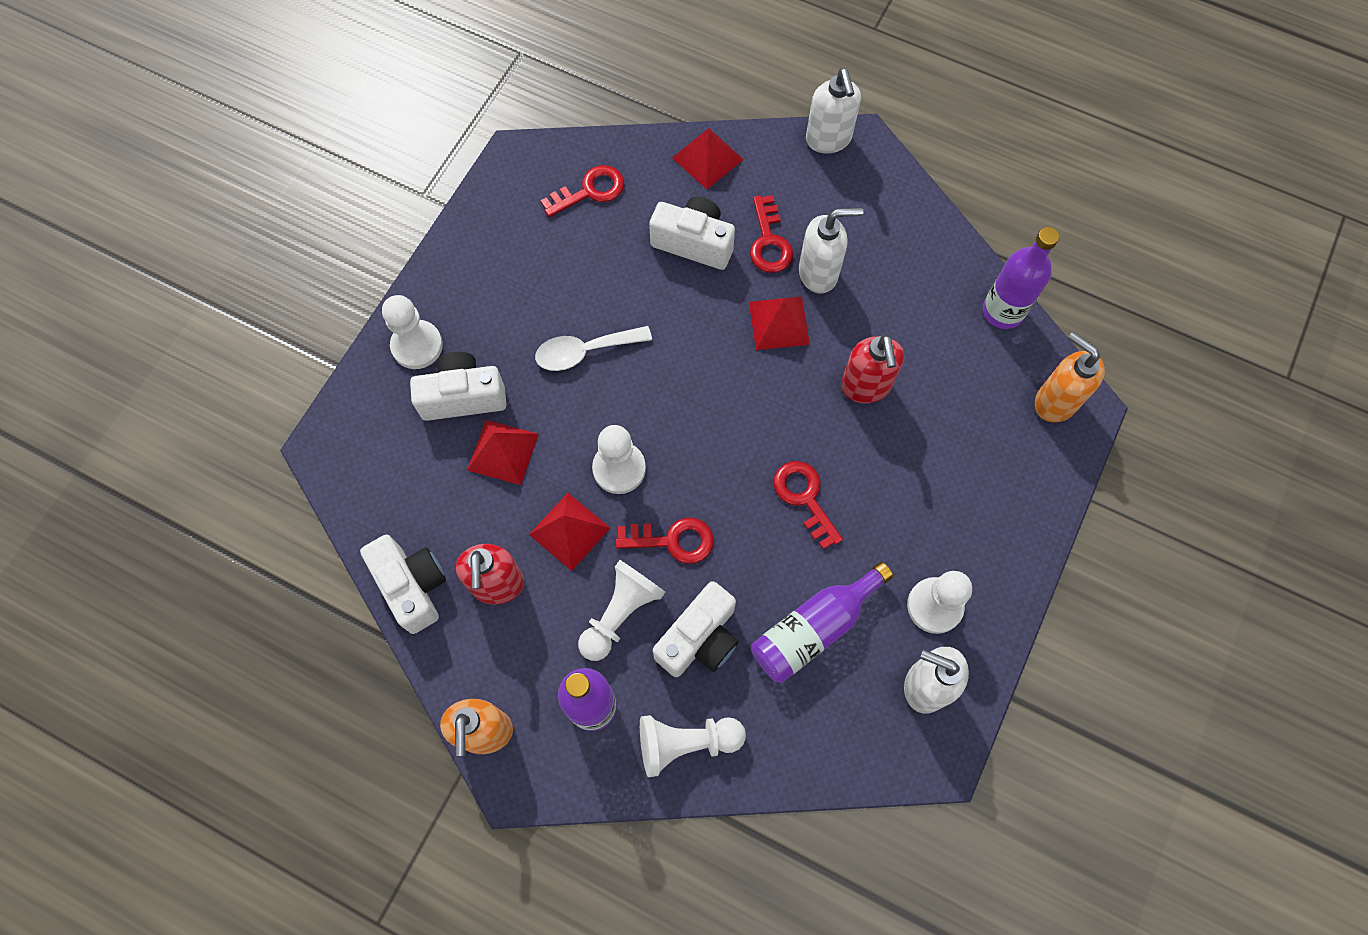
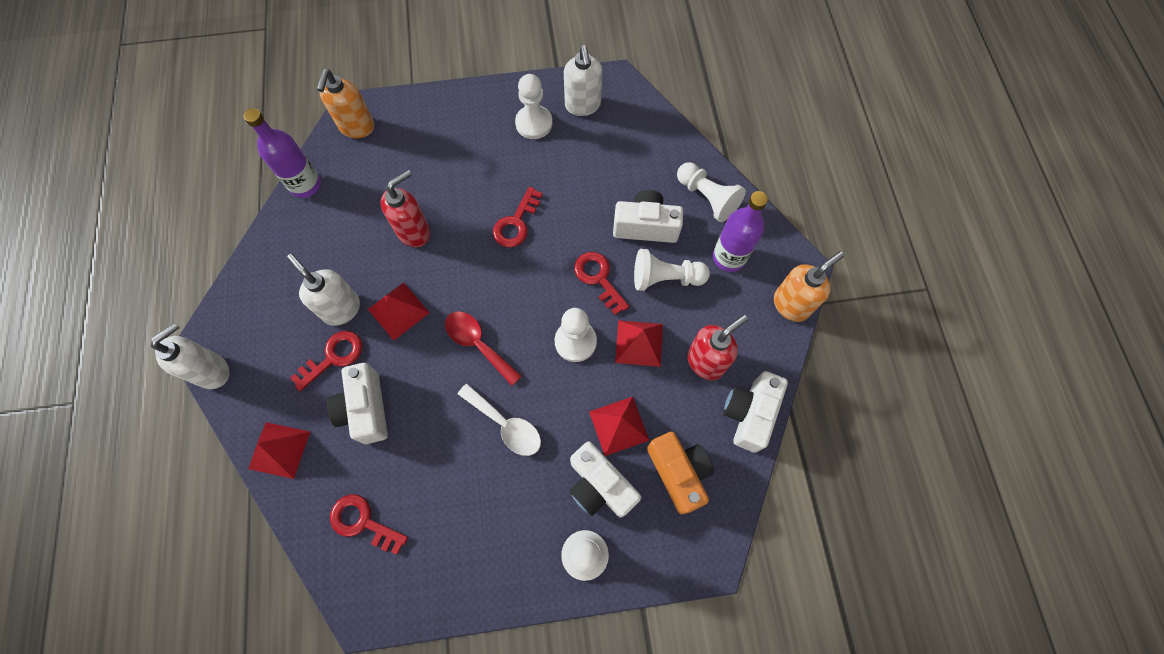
camera: 125 degrees left, 0 degrees up
purple bottle [751,562,893,683] -> none
none -> red spoon [445,311,522,386]
none -> orange camera [647,431,714,514]

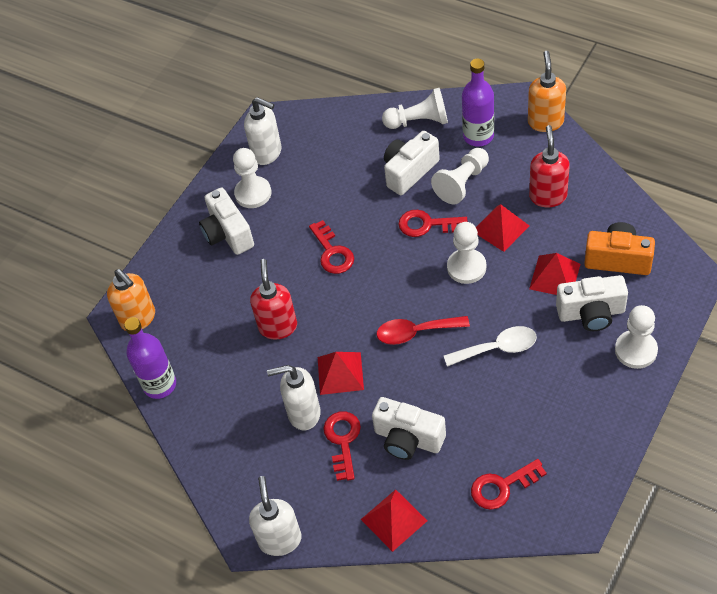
camera: 45 degrees left, 15 degrees down
white camera [723,371,788,453] -> white camera moved to [199,188,254,255]

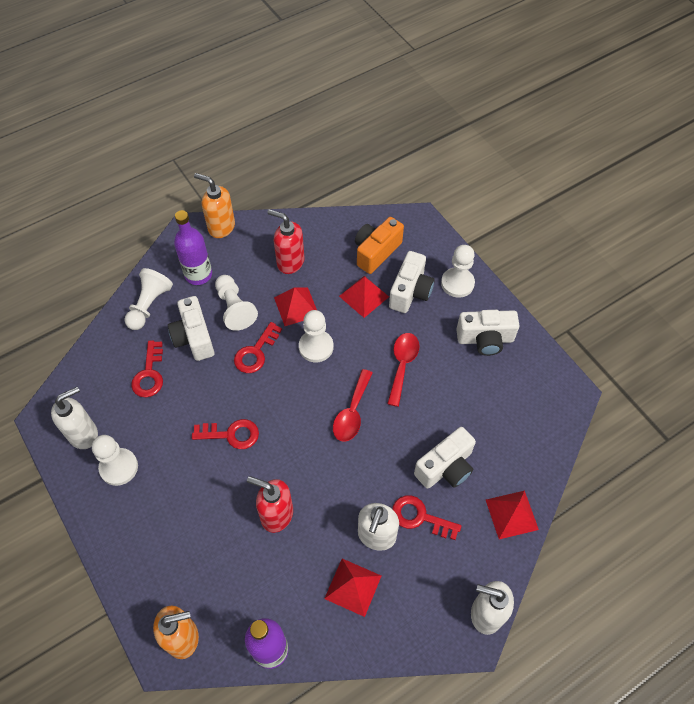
camera: 70 degrees left, 5 degrees up
white camera [199,188,254,255] -> white camera moved to [456,310,520,356]
red pyramid [318,352,364,395] -> red pyramid moved to [324,559,381,617]
white spoon [444,326,537,367] -> red spoon [387,333,419,407]
red key [471,459,547,510] -> red key moved to [131,341,163,397]

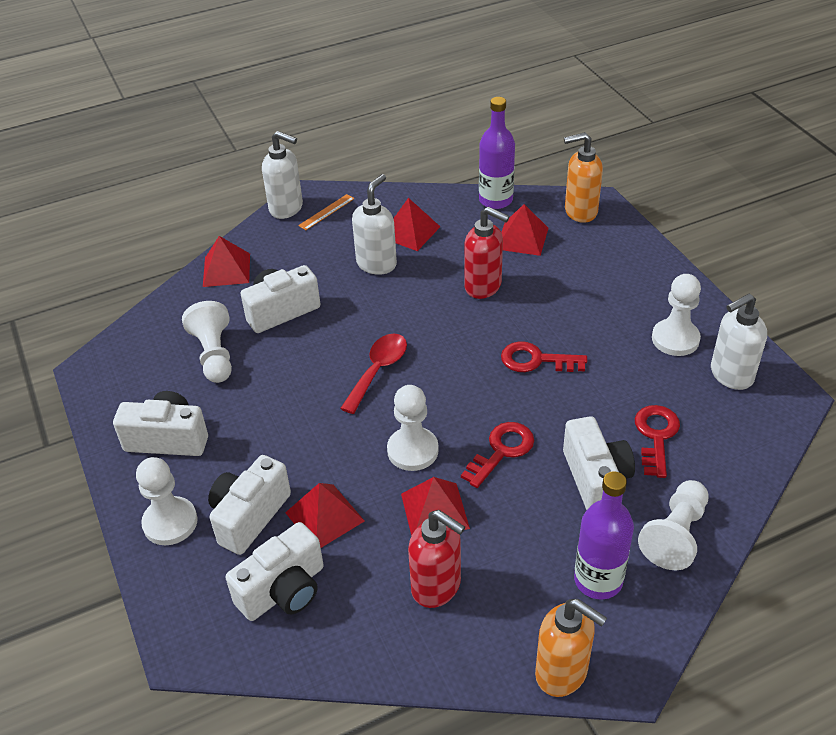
camera: 170 degrees left, 15 degrees down
white pawn [215,275,258,331] -> white pawn moved to [182,301,232,383]
orange camera [355,217,404,274] -> white camera [225,522,324,621]
red spoon [387,333,419,407] -> none
red key [392,495,462,540] -> none
none -> orange ruler [298,194,355,230]
none -> red pyramid [501,204,548,256]

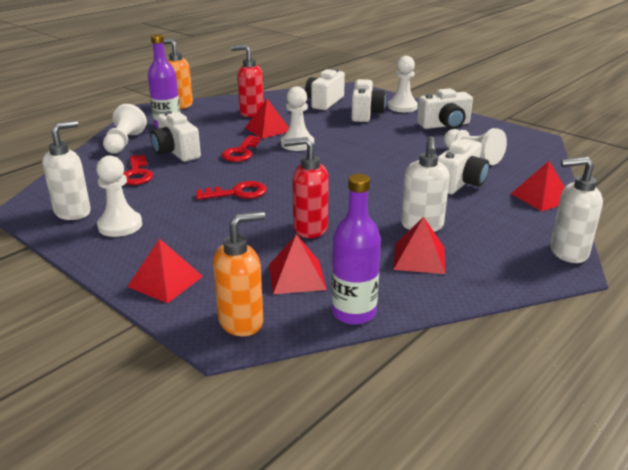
camera: 155 degrees right, 15 degrees down
red pyramid [285,483,365,548] -> red pyramid moved to [127,239,203,303]
orange ruler [298,194,355,230] -> none
red spoon [340,334,407,414] -> none

